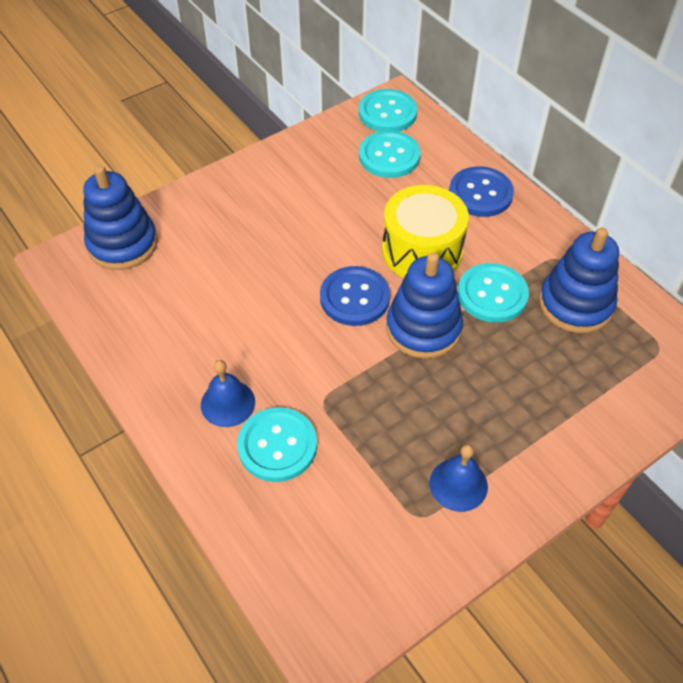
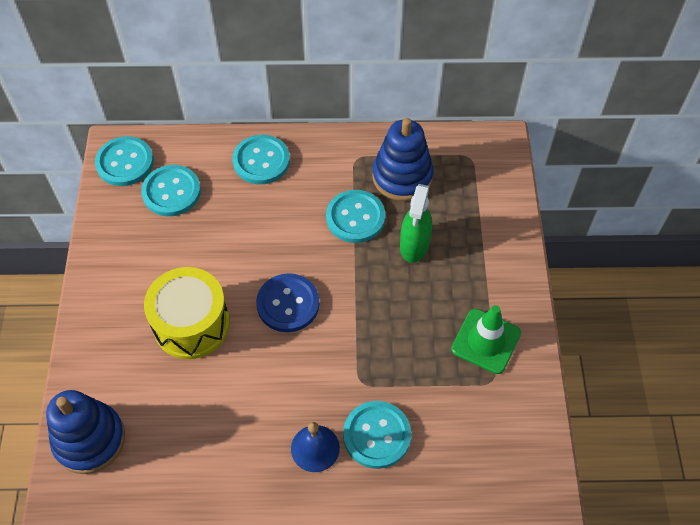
camera: 55 degrees left, 5 degrees up
yellow drum [382,185,469,278] -> yellow drum moved to [144,267,230,359]
blue stacking toy [386,252,463,359] -> none
blue bell [430,444,488,512] -> green traffic cone [451,305,521,374]
blue button [449,166,514,217] -> turquoise button [232,135,290,184]
none -> green spray bottle [400,184,432,263]

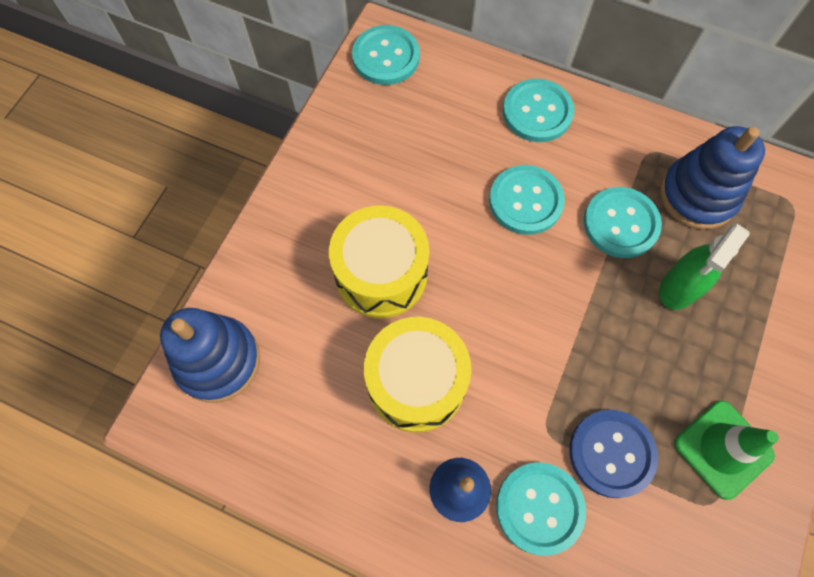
camera: 25 degrees right, 10 degrees up
turquoise button [141,165,201,216] -> turquoise button moved to [489,165,565,235]
blue button [256,273,319,332] -> blue button moved to [569,409,658,498]
none -> yellow drum [364,317,471,432]

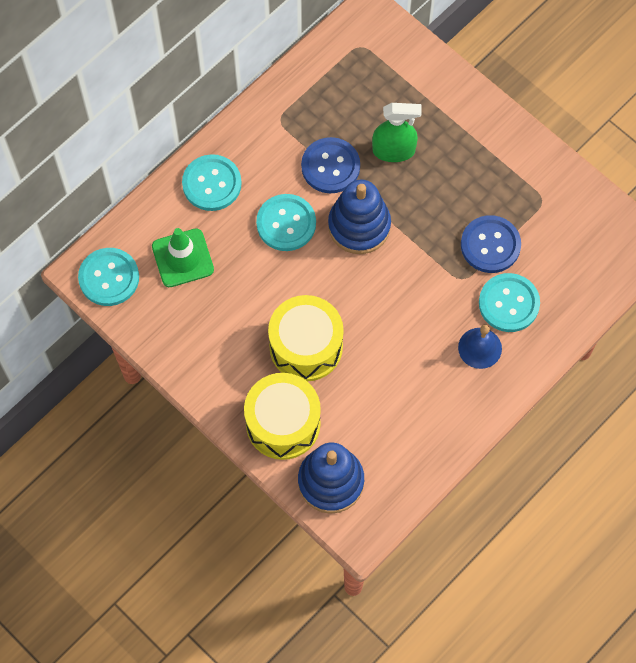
camera: 70 degrees left, 0 degrees up
yellow drum [364,317,471,432] -> yellow drum moved to [244,373,321,460]
turquoise button [584,187,662,258] -> blue button [301,137,360,193]
green spray bottle [659,223,749,310] -> green spray bottle turned 60 degrees counterclockwise [372,103,422,162]
blue stacking toy [660,126,765,229] -> blue stacking toy moved to [328,180,391,254]
green traffic cone [674,401,779,500] -> green traffic cone moved to [152,228,214,287]

